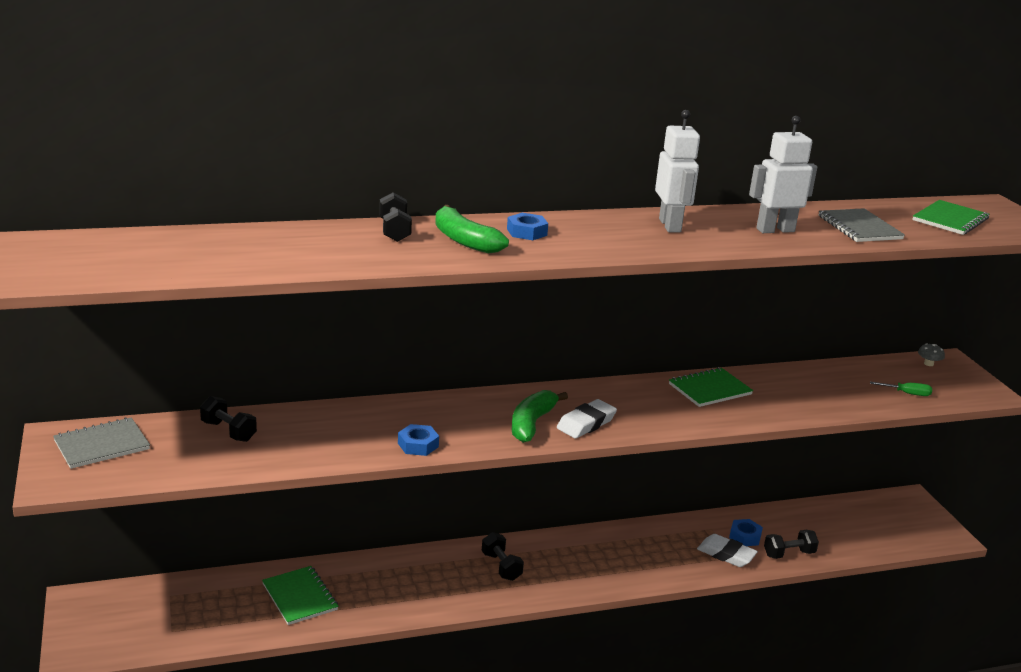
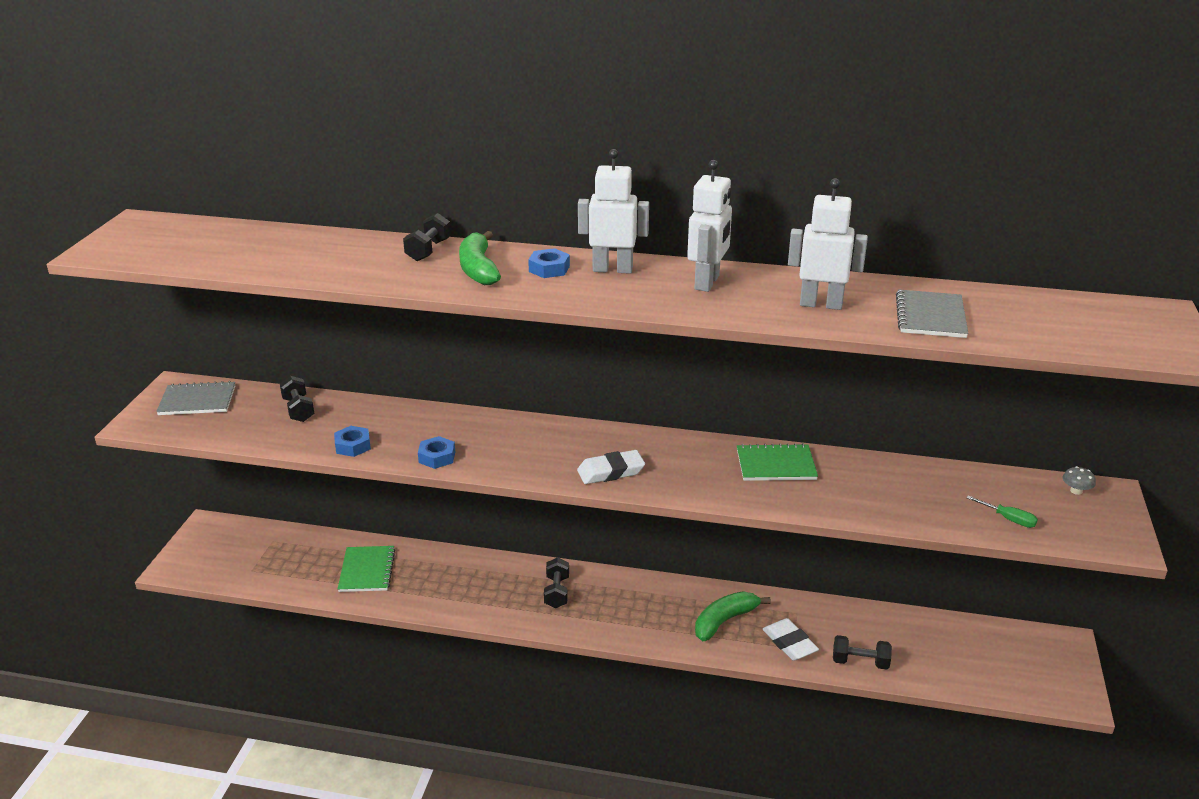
camera: 30 degrees right, 5 degrees up
green banana [512,390,568,443] -> green banana moved to [695,591,771,641]
blue nut [729,519,763,546] -> blue nut moved to [334,426,371,457]
green notebook [912,200,989,235] -> none
none -> white robot [578,149,649,274]

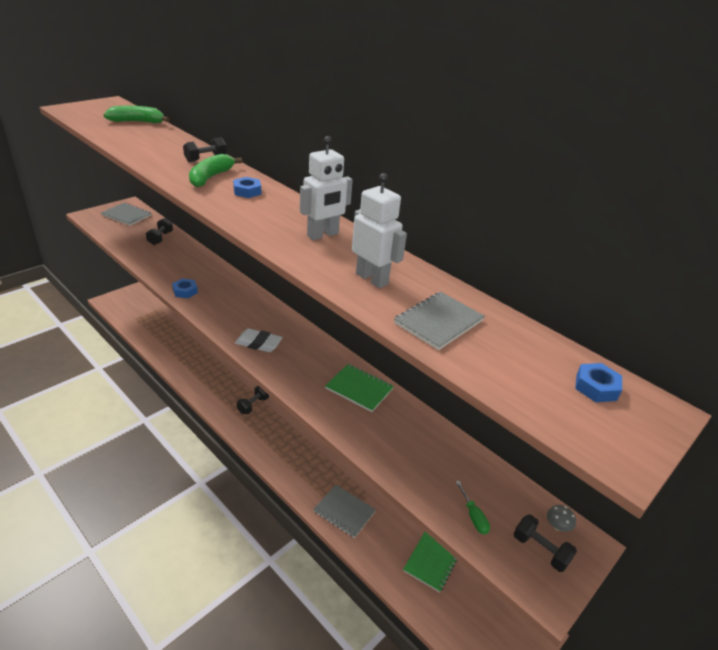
camera: 30 degrees right, 5 degrees up
blue nut [334,426,371,457] -> blue nut moved to [575,363,622,402]
green notebook [338,546,395,592] -> green notebook moved to [403,532,457,592]
white robot [578,149,649,274] -> none
green banana [695,591,771,641] -> green banana moved to [104,106,170,123]
white eraser [763,618,819,661] -> grey notebook [313,484,376,538]
black dumbbell [833,635,892,670] -> black dumbbell moved to [514,514,577,572]

